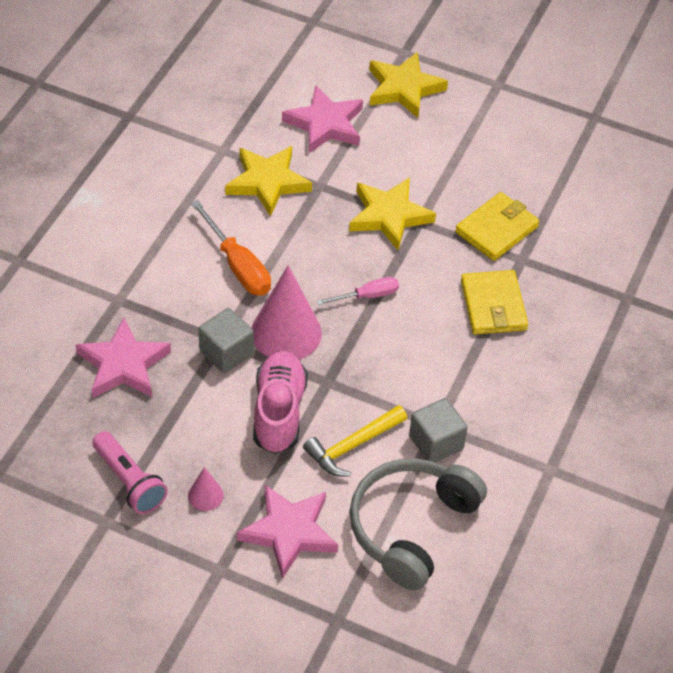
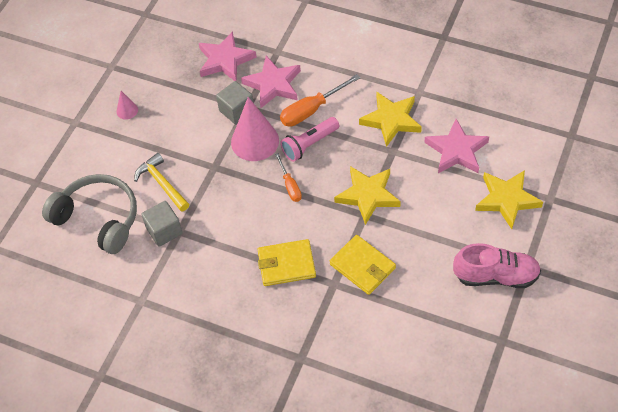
camera: 95 degrees right, 5 degrees up
pink flashlight [92,431,168,514] -> pink flashlight moved to [280,117,339,162]
pink star [237,485,338,579] -> pink star moved to [241,56,301,108]
pink shoe [253,351,308,454] -> pink shoe moved to [453,243,541,288]
pink screwdriver [317,277,399,305] -> orange screwdriver [275,153,302,202]

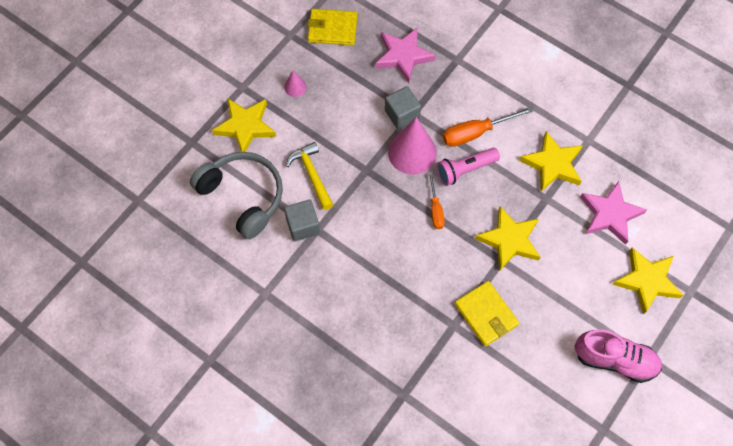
camera: 10 degrees right, 10 degrees up
pink star [241,56,301,108] -> none
yellow wallet [257,239,316,286] -> yellow wallet moved to [308,9,357,46]
none -> yellow star [212,98,276,152]

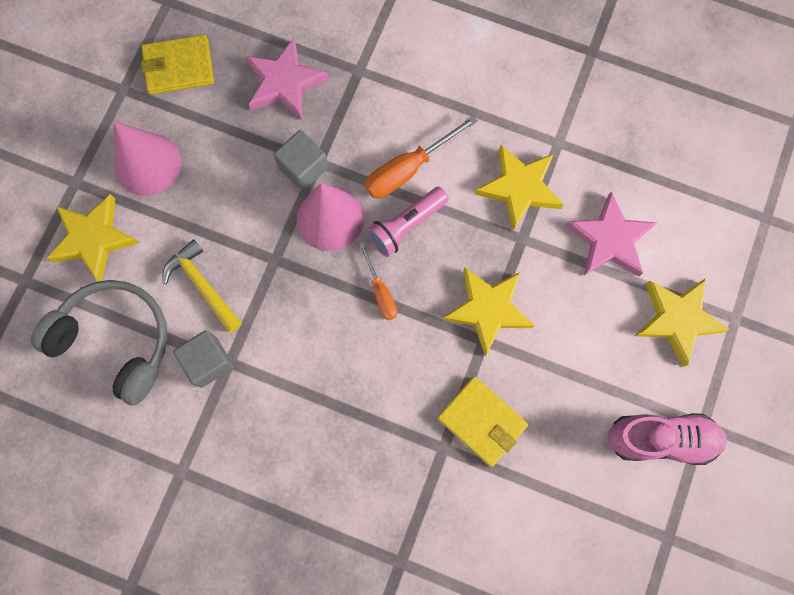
camera: 15 degrees left, 10 degrees up
pink cone [284,70,306,97] -> pink cone [114,122,182,196], size x2.15

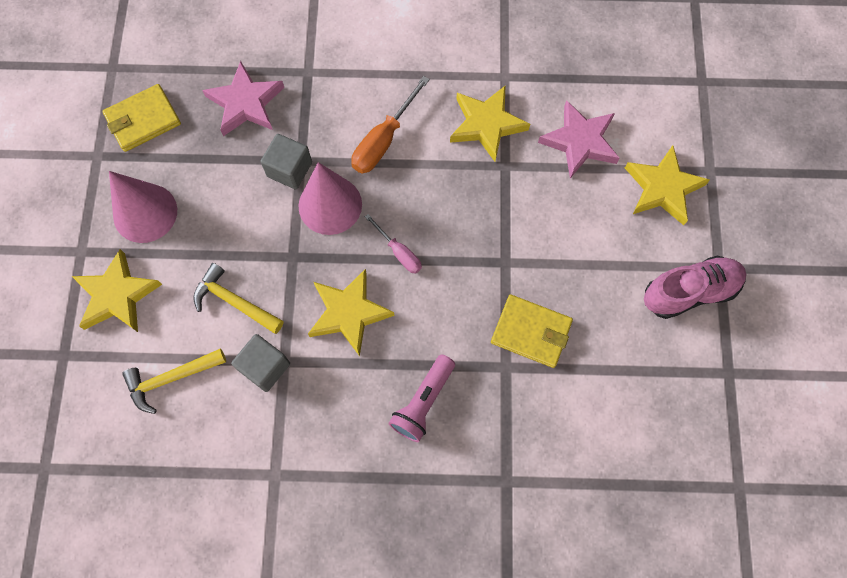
camera: 20 degrees left, 5 degrees down
grey headphones [31,280,168,405] -> yellow hammer [122,348,226,414]
orange screwdriver [359,242,397,320] -> pink screwdriver [365,214,422,274]
pink flashlight [367,187,449,257] -> pink flashlight moved to [388,355,455,442]
yellow star [443,267,535,356] -> yellow star moved to [308,269,394,356]

